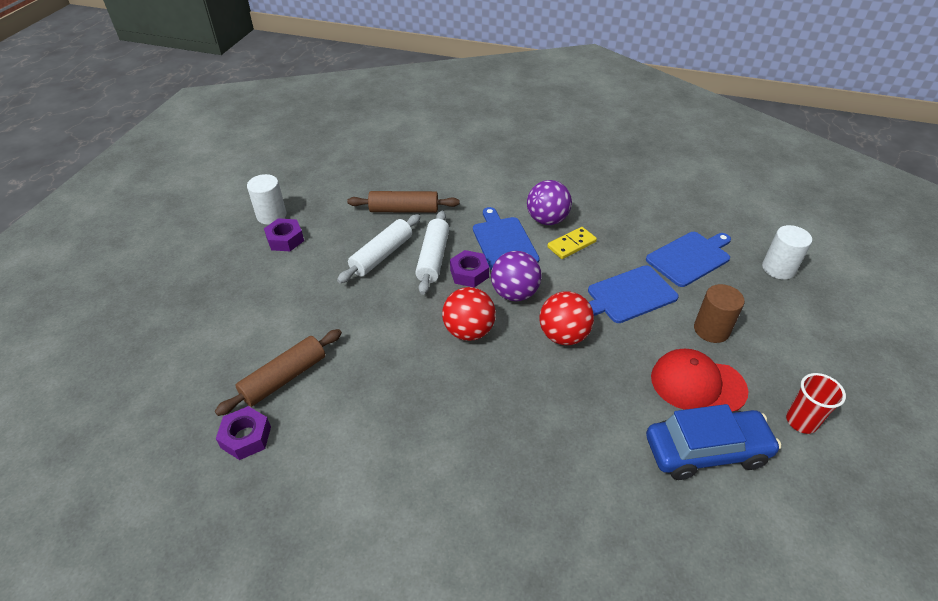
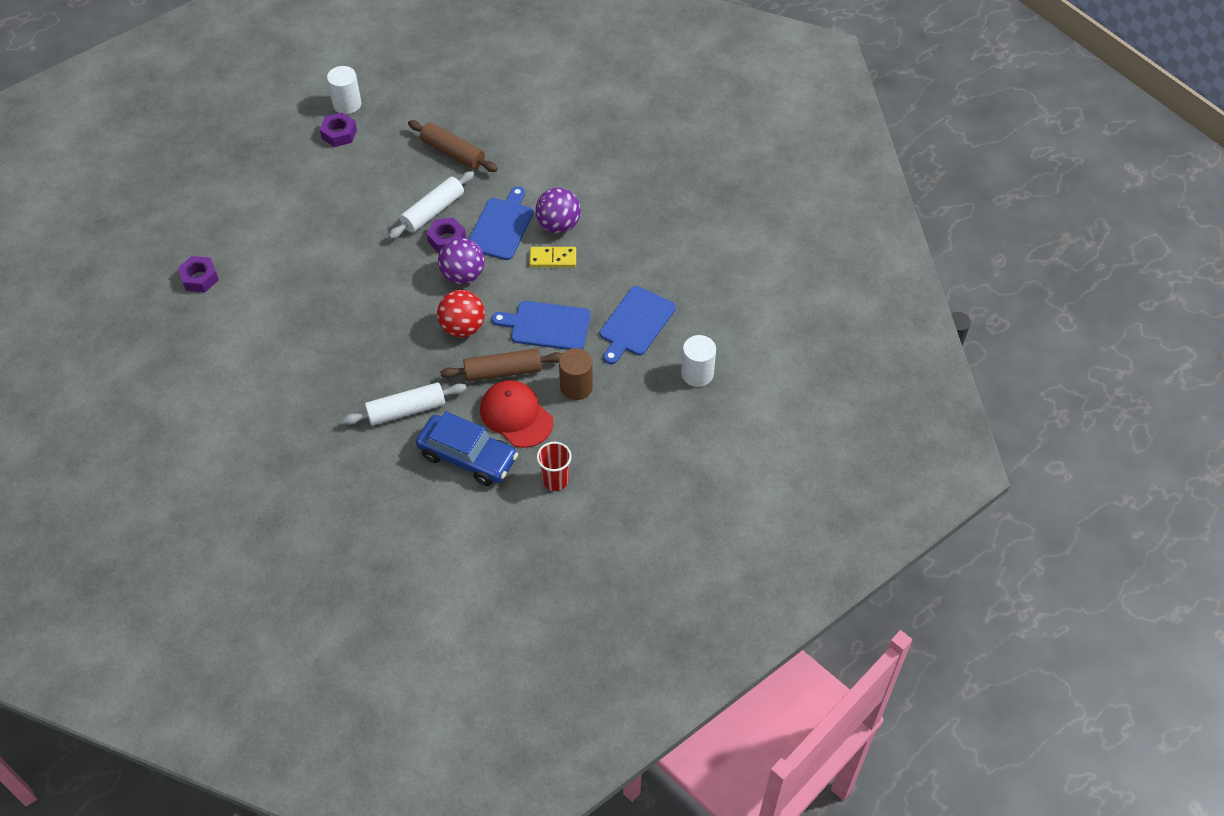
camera: 35 degrees right, 10 degrees up
brown rolling pin [215,329,342,416] -> brown rolling pin moved to [440,349,562,382]
white rolling pin [337,214,421,283] -> white rolling pin moved to [343,382,467,425]
red ball [442,287,496,341] -> none
blue cutting board [646,232,731,287] -> blue cutting board turned 120 degrees clockwise [599,286,676,364]

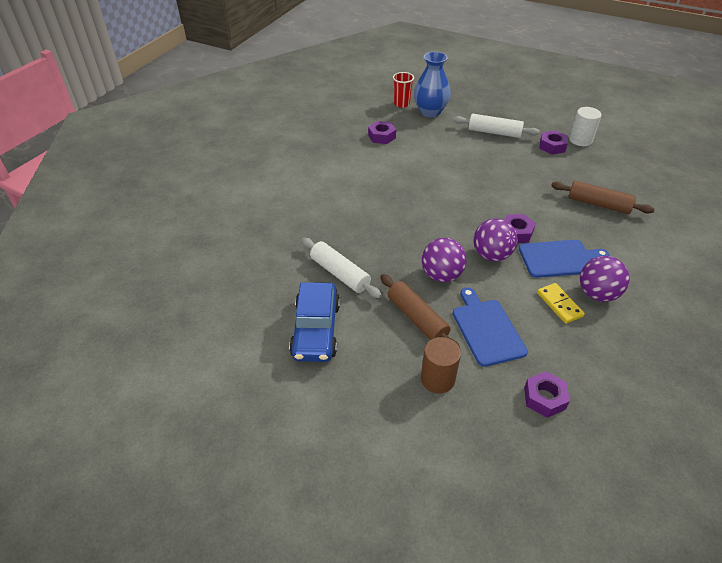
camera: 65 degrees right, 10 degrees down
white rolling pin [388,171,474,239] -> white rolling pin moved to [453,114,540,138]
brown rolling pin [408,120,498,172] -> brown rolling pin turned 75 degrees counterclockwise [551,181,655,214]
red ball [437,290,485,338] -> purple ball [422,238,467,282]
red cap [480,380,553,448] -> none
red cup [537,442,572,491] -> red cup moved to [393,72,414,108]
blue cutting board [599,286,676,364] -> purple nut [524,371,570,418]
white cylinder [681,335,716,387] -> none
none -> blue vase [414,52,451,117]

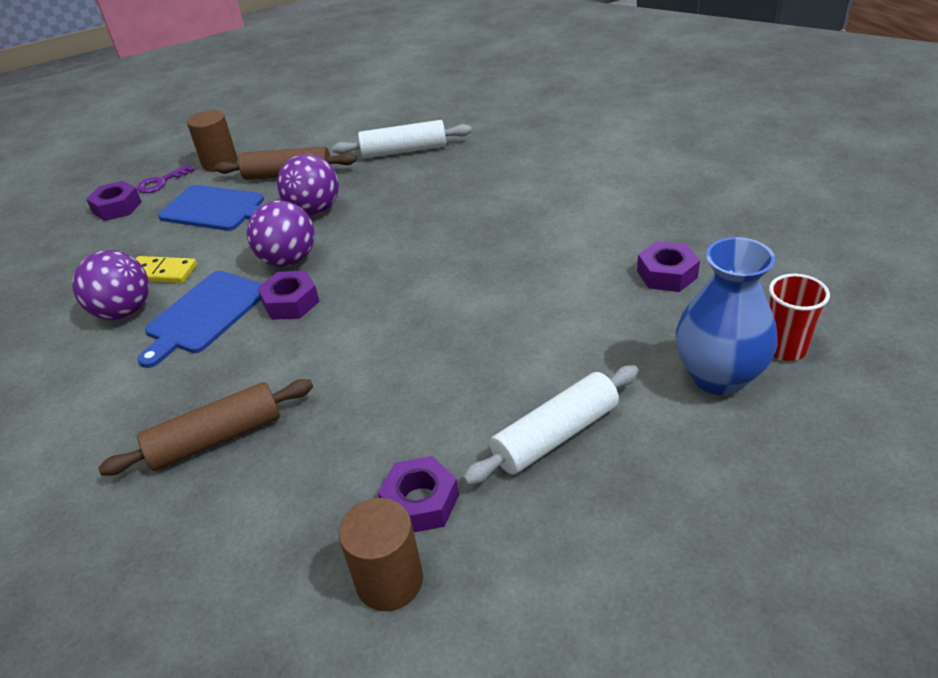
camera: 130 degrees right, 5 degrees down
blue car [289,282,340,362] -> none
white cylinder [569,107,602,146] -> brown cylinder [339,498,423,611]
none -> purple key [137,164,195,193]

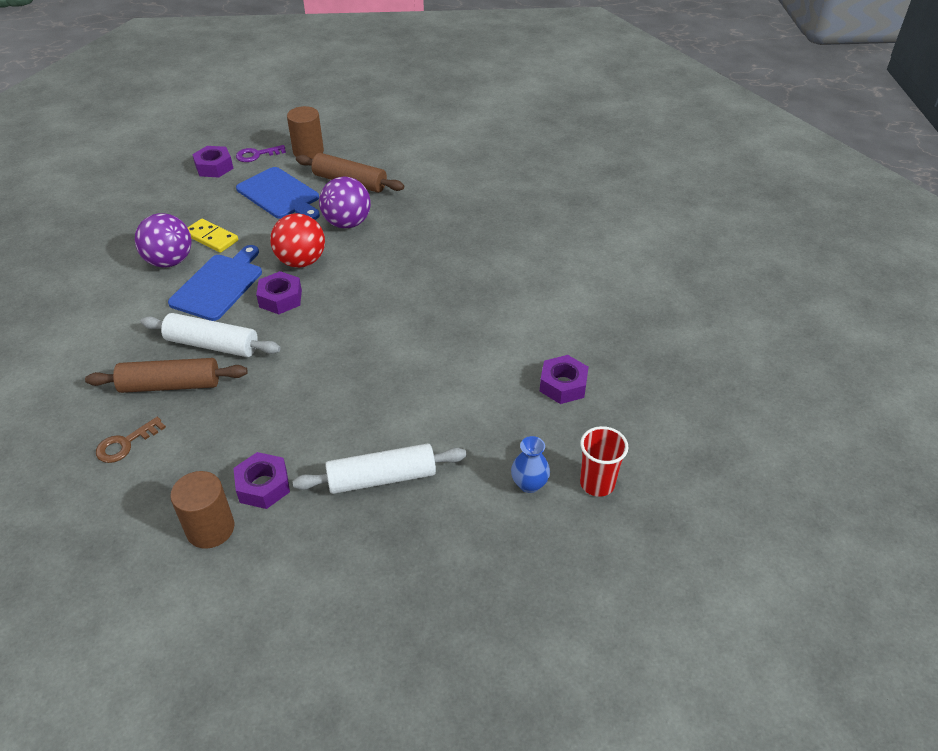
camera: 20 degrees right, 5 degrees up
blue cutting board [137,271,262,368] -> blue cutting board turned 150 degrees clockwise [168,245,262,321]
purple ball [247,200,315,267] -> red ball [270,213,325,268]
white rolling pin [332,120,472,159] -> white rolling pin moved to [141,313,281,357]
blue vase [676,237,778,395] -> blue vase [511,436,550,493], size x0.50
none -> brown key [96,417,166,463]

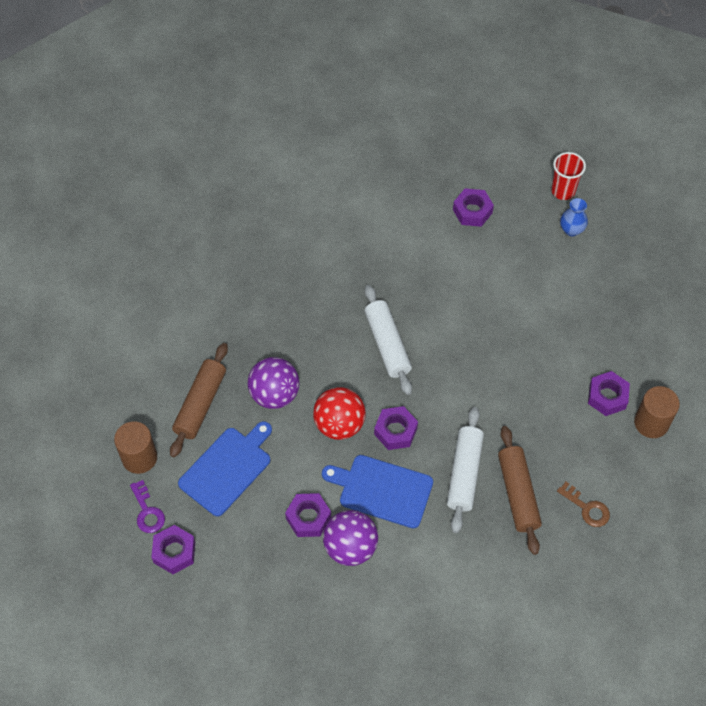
camera: 95 degrees left, 15 degrees up
yellow domino [188,219,238,253] -> purple nut [285,493,331,537]
white rolling pin [293,443,467,494] -> white rolling pin moved to [365,285,412,395]

